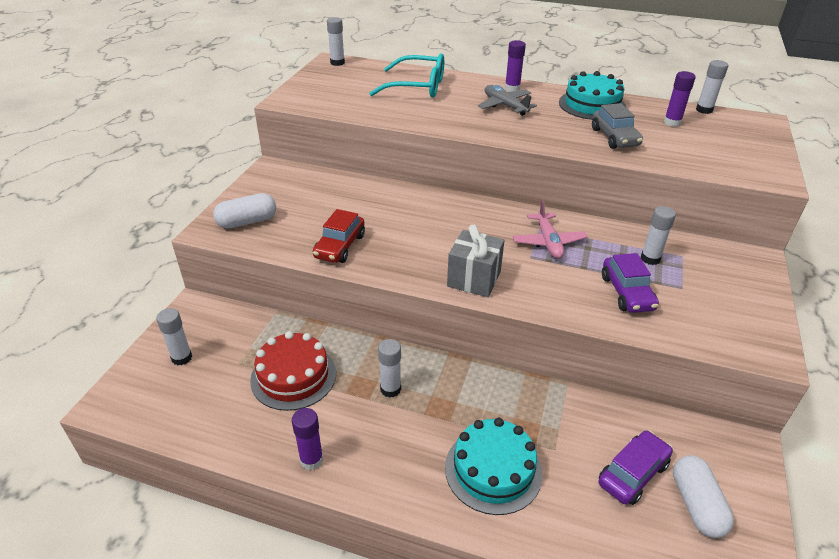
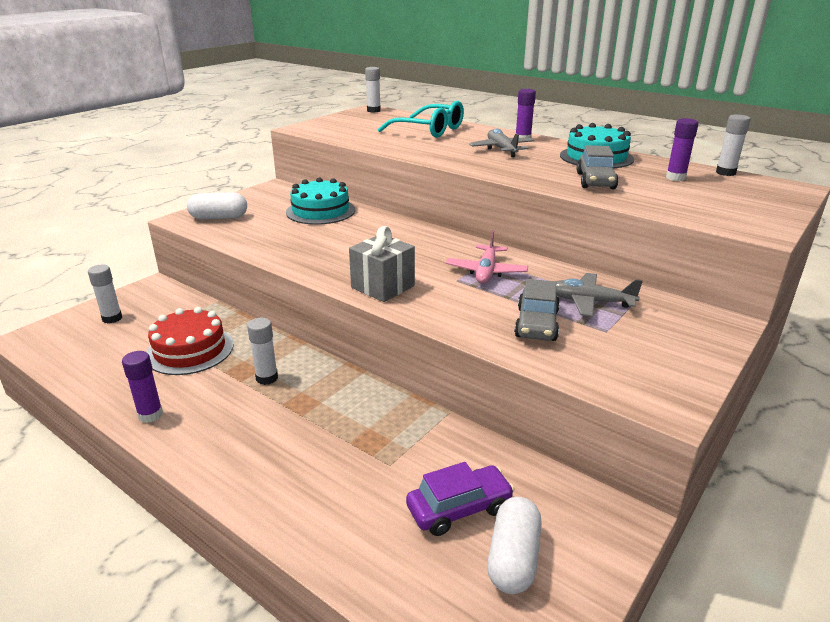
camera: 20 degrees right, 10 degrees down
red car [313,209,365,263] -> none
turquoise cake [445,418,542,515] -> turquoise cake moved to [286,177,355,225]
purple car [602,253,659,313] -> grey car [514,279,560,341]
white glue stick [641,206,676,265] -> grey plane [556,273,643,317]

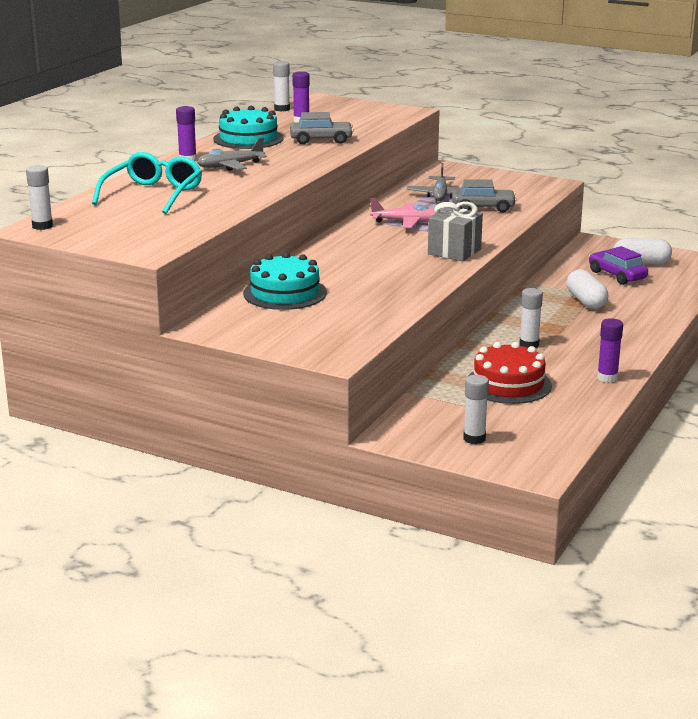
camera: 100 degrees left, 5 degrees down
white capsule [187,192,247,219] -> white capsule moved to [566,269,608,309]

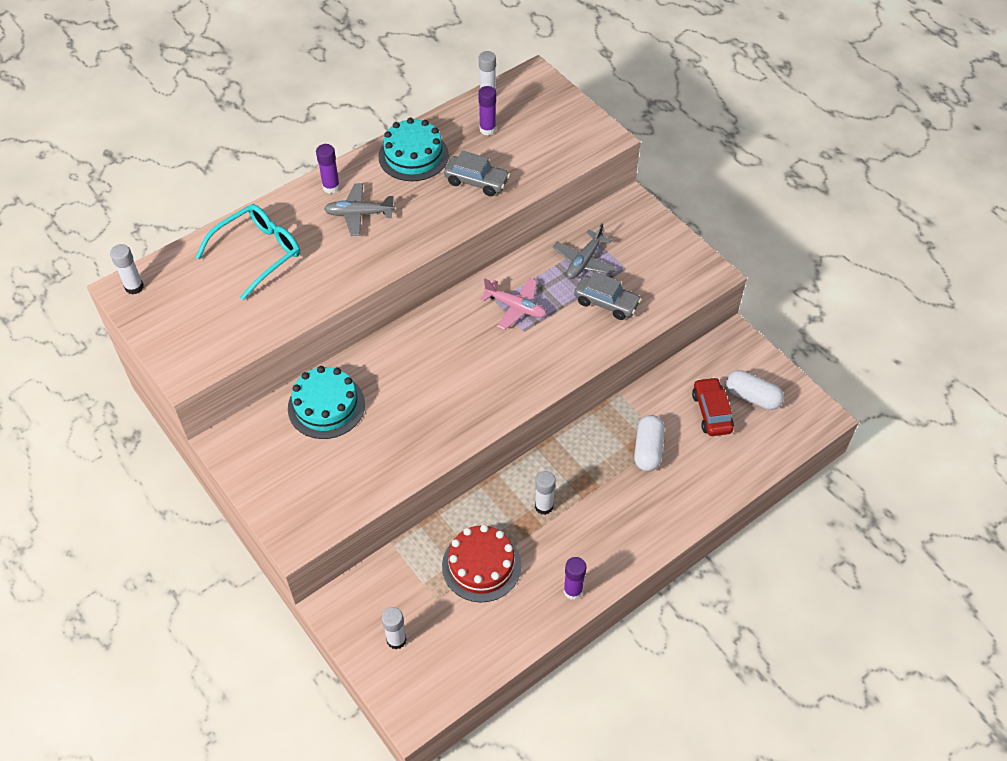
camera: 25 degrees right, 30 degrees up
grey gift [428,202,483,261] -> none
purple car [589,246,648,285] -> red car [692,377,734,436]

